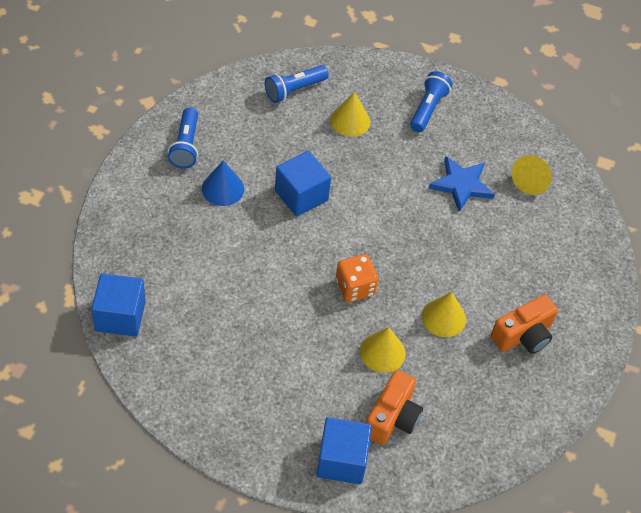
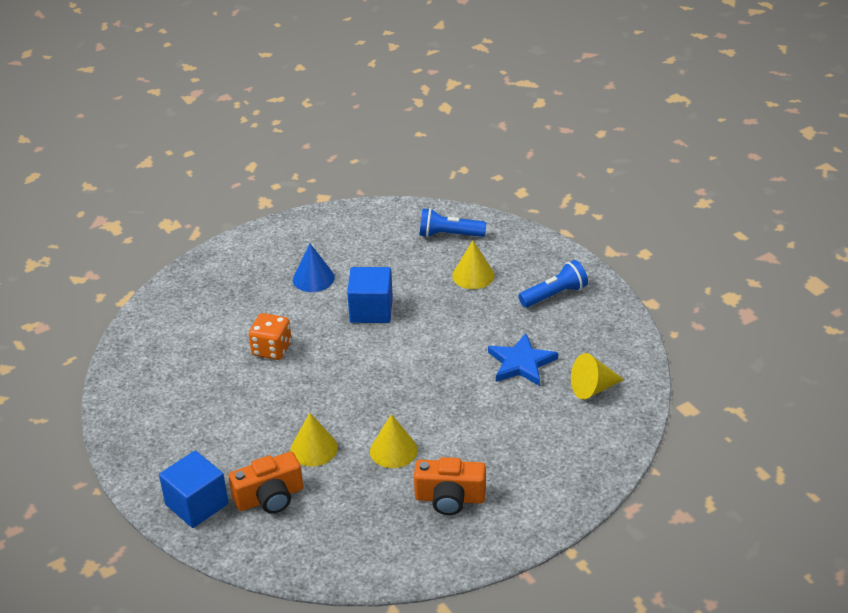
camera: 45 degrees right, 15 degrees down
blue cube [91,273,146,337] -> none
blue flashlight [168,107,198,168] -> none
orange dice [336,254,379,302] -> orange dice moved to [249,313,292,360]

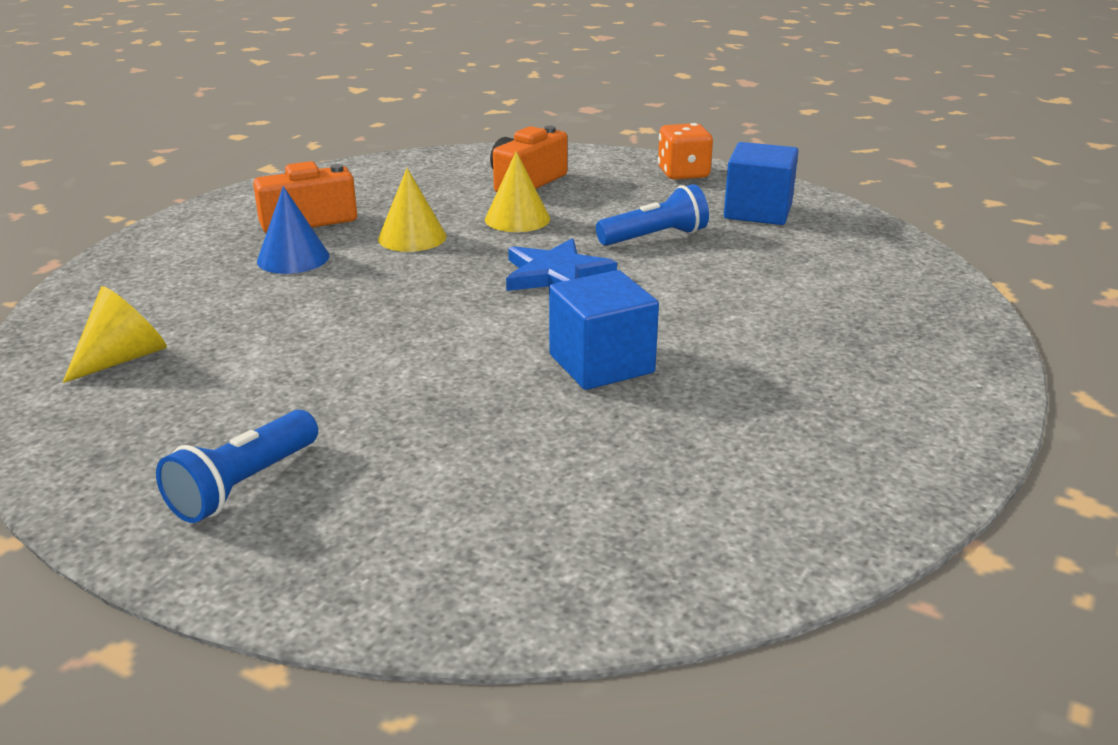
camera: 150 degrees right, 10 degrees down
blue cube [159,451,228,528] -> blue cube moved to [724,142,798,225]
orange dice [249,313,292,360] -> orange dice moved to [658,123,713,180]
blue cone [293,244,335,292] -> blue cone moved to [257,186,330,274]
blue flashlight [420,208,486,238] -> blue flashlight moved to [596,184,709,246]
yellow cone [452,240,495,289] -> none
blue star [488,333,558,386] -> blue star moved to [506,238,617,291]

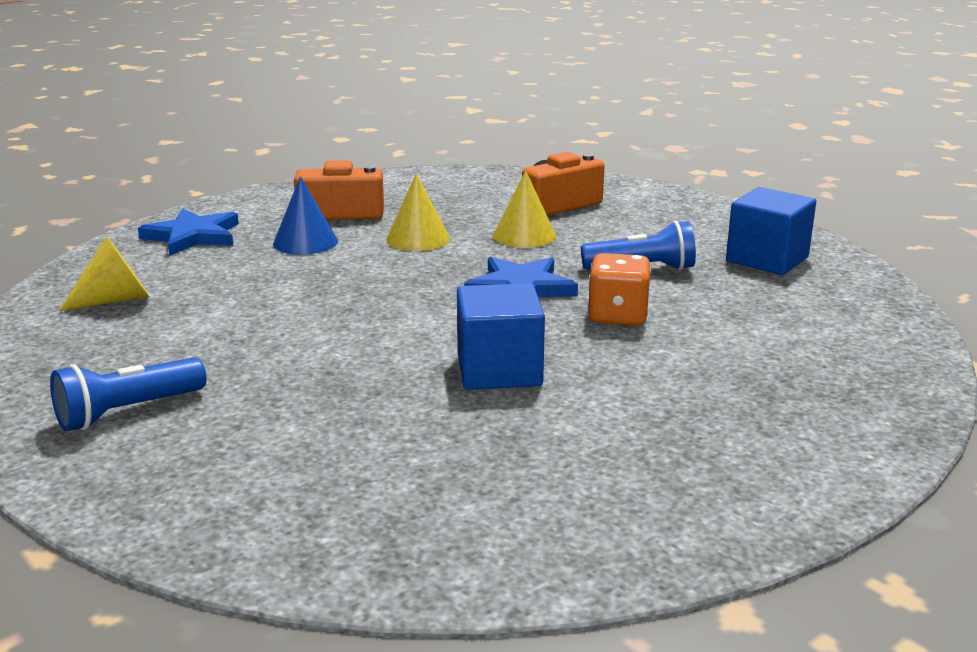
camera: 20 degrees right, 5 degrees down
orange dice [658,123,713,180] -> orange dice moved to [587,253,651,325]
none -> blue star [138,208,239,256]

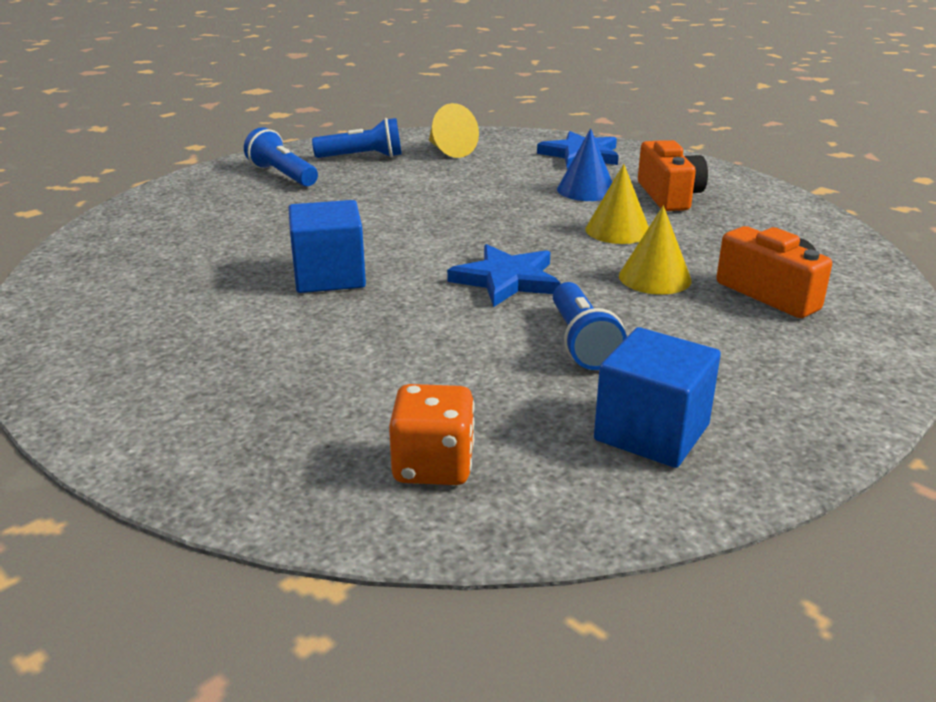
camera: 85 degrees right, 5 degrees up
orange dice [587,253,651,325] -> orange dice moved to [389,384,475,485]
none -> blue flashlight [312,118,402,158]

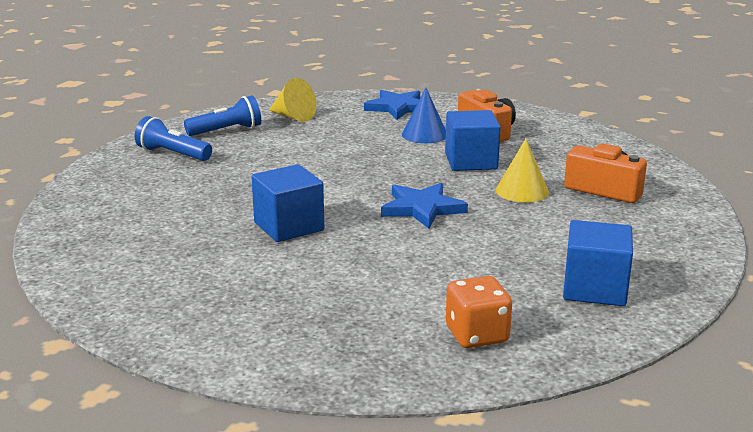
camera: 20 degrees left, 5 degrees down
blue flashlight [553,282,627,370] -> none
yellow cone [585,164,649,244] -> blue cube [445,110,501,171]

